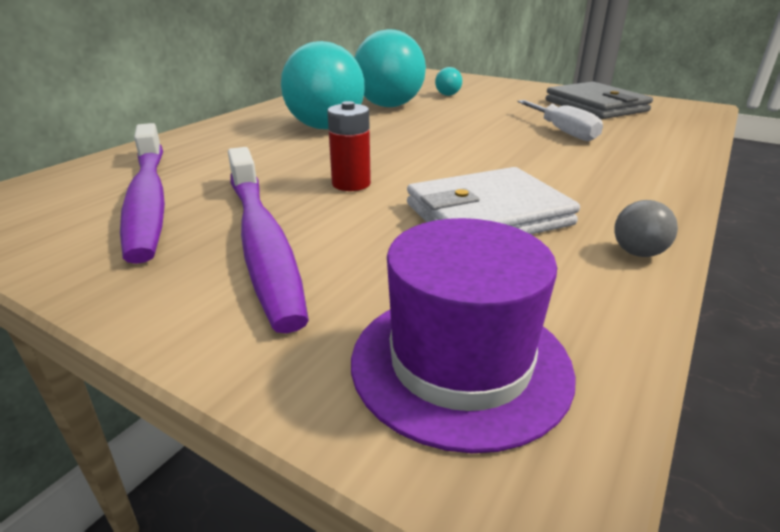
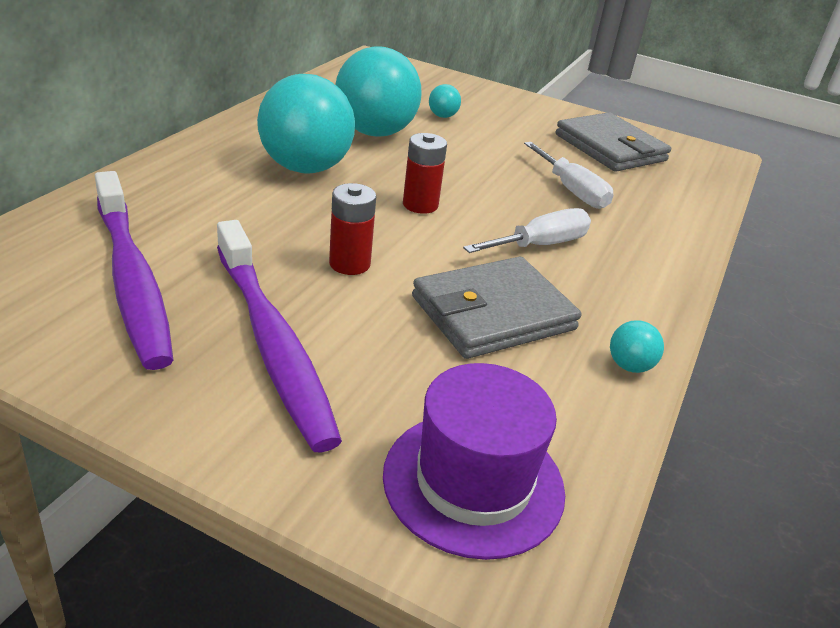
camera: 10 degrees left, 5 degrees up
white wallet [407,167,580,234] -> grey wallet [412,257,581,359]
grey ball [614,200,678,257] -> turquoise ball [610,320,664,373]
none -> red battery [403,133,447,214]
none -> white screwdriver [463,208,591,253]

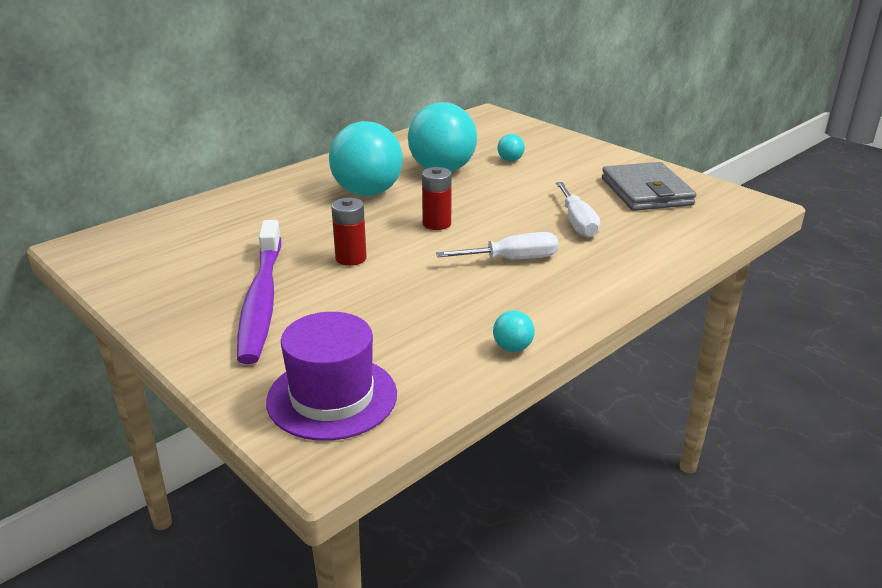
camera: 25 degrees right, 5 degrees down
purple toothbrush [95,171,173,370] -> none
grey wallet [412,257,581,359] -> none

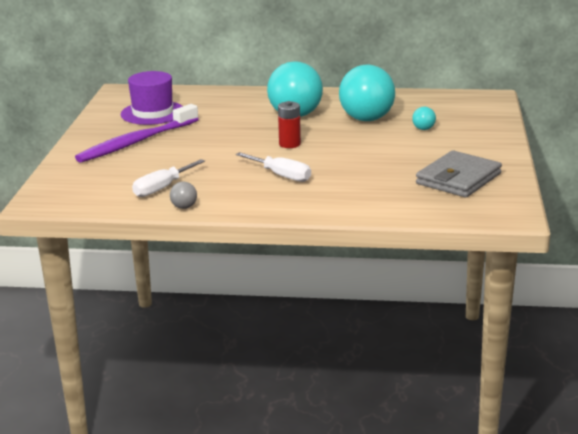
camera: 50 degrees right, 5 degrees down
purple hat [266,312,397,441] -> purple hat moved to [121,71,183,125]
red battery [331,198,367,266] -> none
turquoise ball [493,310,535,352] -> grey ball [170,182,197,209]
white screwdriver [556,182,600,238] -> white screwdriver moved to [132,159,205,197]

